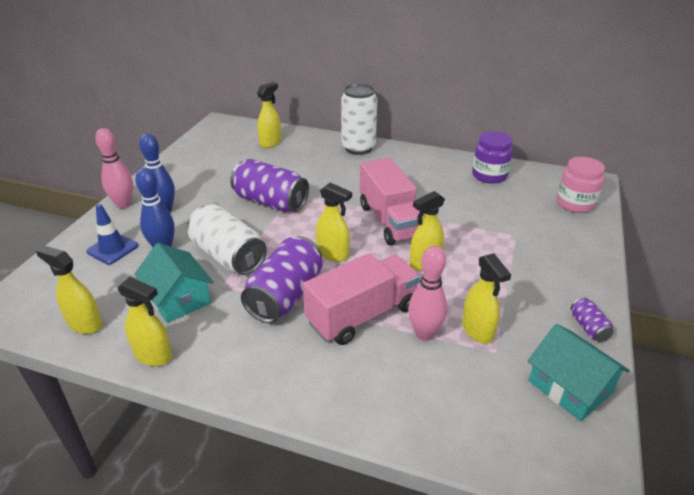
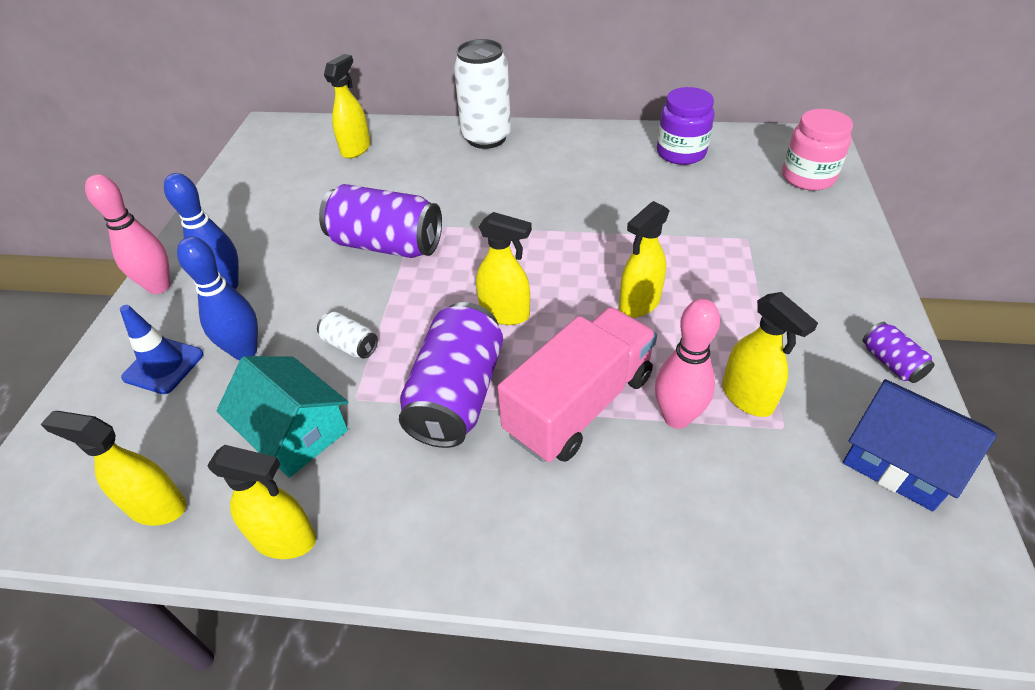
camera: 10 degrees left, 10 degrees up
white can [187,204,267,275] -> white can [317,312,378,359], size x0.46
pink truck [360,158,425,245] -> none
turquoise house [528,324,630,421] -> blue house [843,379,997,511]

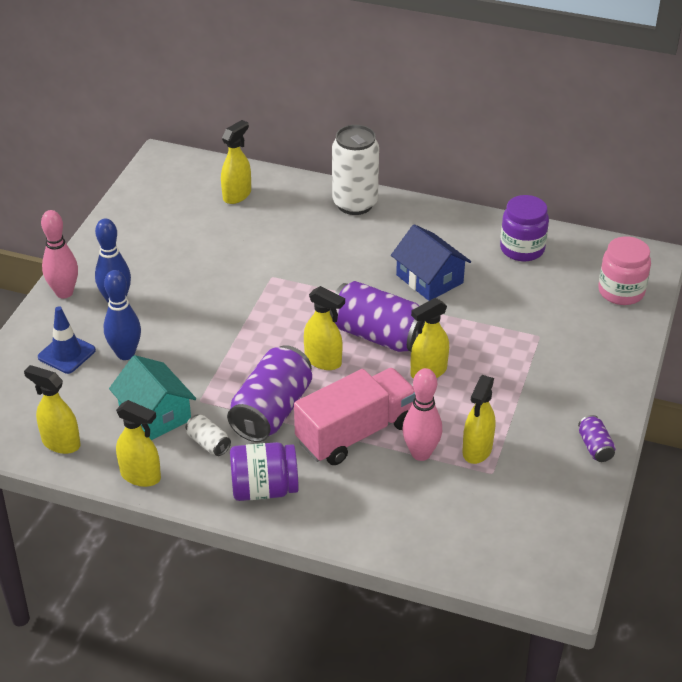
camera: 10 degrees right, 5 degrees down
white can [317,312,378,359] -> white can moved to [186,415,231,456]
purple can [319,184,442,258] -> purple can moved to [330,281,425,352]
yellow spray bottle [722,292,818,417] -> yellow spray bottle turned 45 degrees clockwise [462,375,495,464]
blue house [843,379,997,511] -> blue house moved to [391,224,471,301]
none -> purple jar [230,442,299,501]

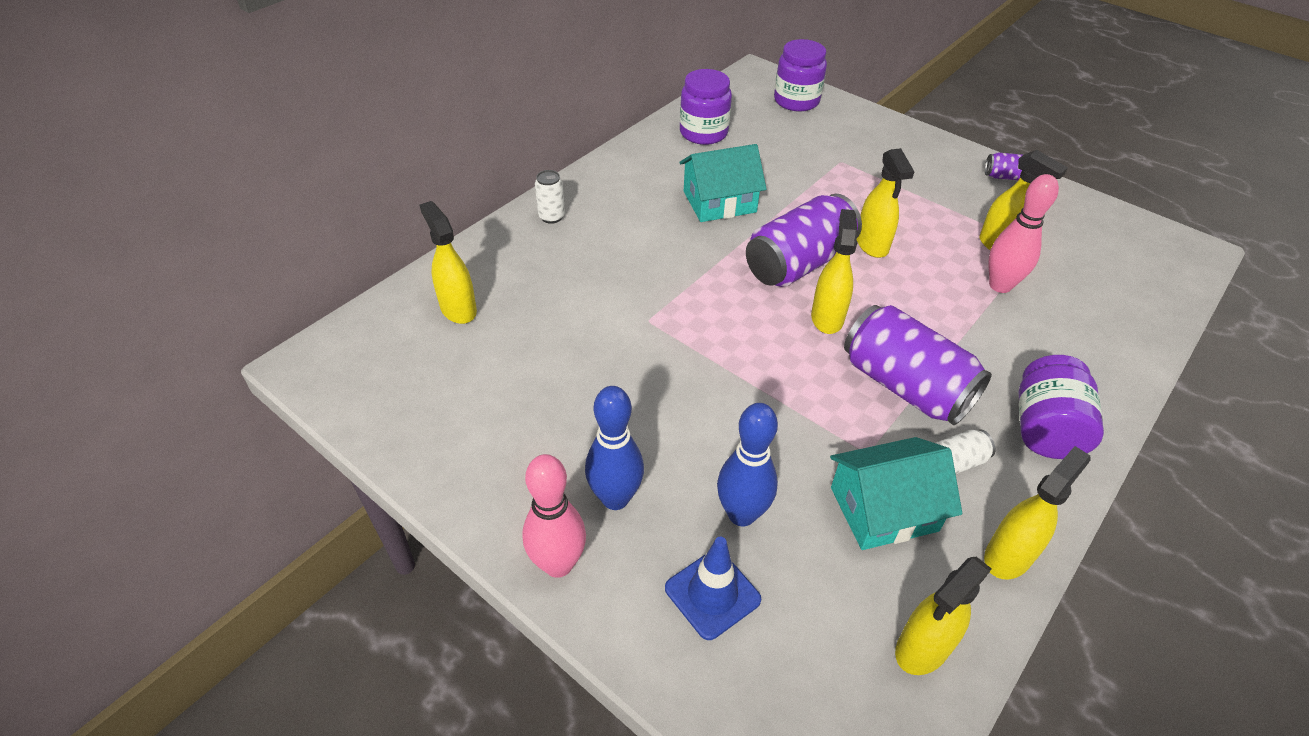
camera: 70 degrees left, 5 degrees up
pink truck [294,368,415,465] -> none
yellow spray bottle [304,286,345,370] -> yellow spray bottle turned 45 degrees counterclockwise [811,209,858,334]
white can [332,125,379,215] -> white can [535,170,565,224], size x0.46
blue house [391,224,471,301] -> turquoise house [679,144,767,222]
pink jar [598,236,651,305] -> purple jar [774,39,827,112]

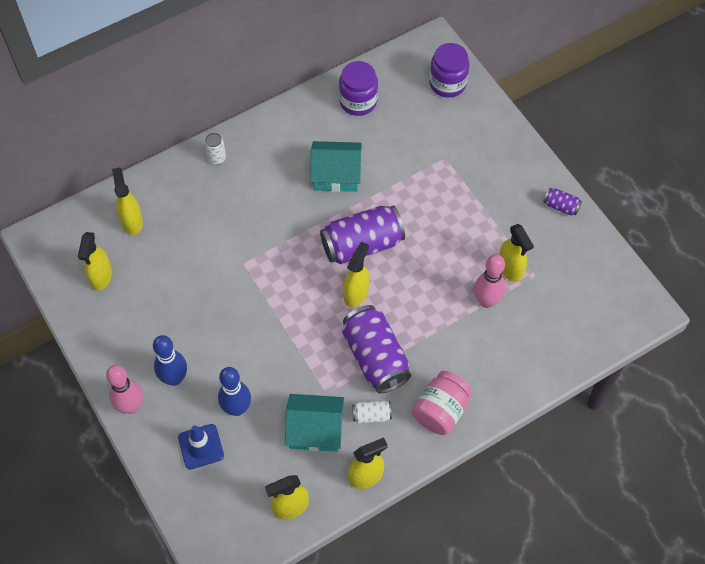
camera: 20 degrees right, 15 degrees up
yellow spray bottle [857,148,915,258] -> yellow spray bottle moved to [78,232,112,291]
purple jar [1019,355,1104,459] -> pink jar [412,371,472,435]

